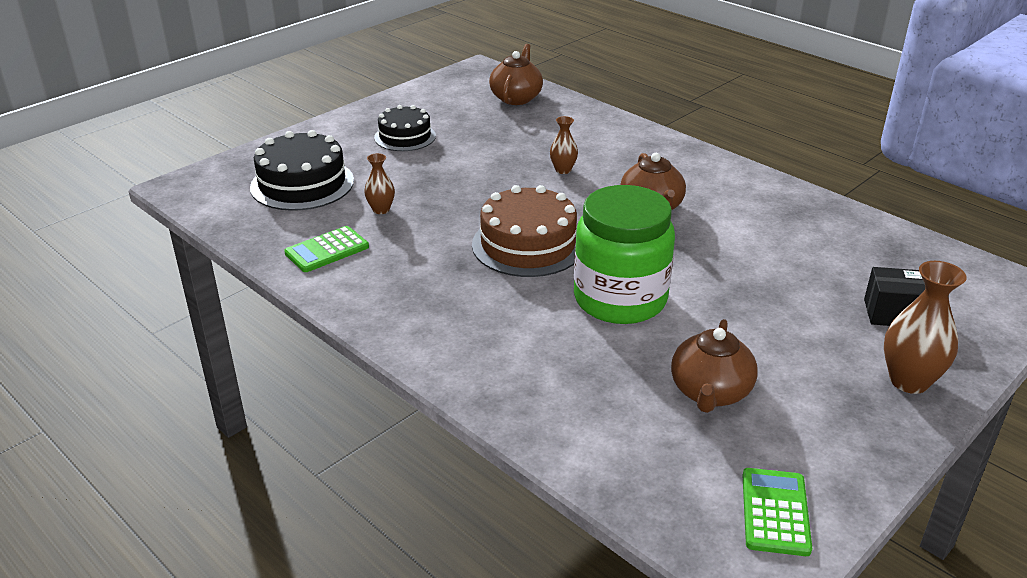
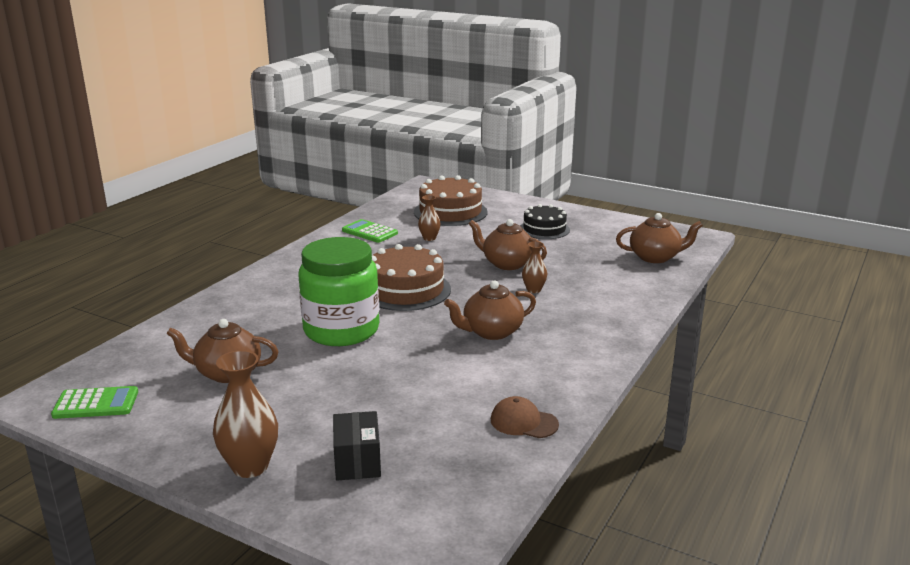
camera: 75 degrees right, 10 degrees down
black cake [250,130,354,211] -> brown cake [414,175,488,226]
none -> brown teapot [468,219,547,270]
none -> brown cap [491,396,559,438]

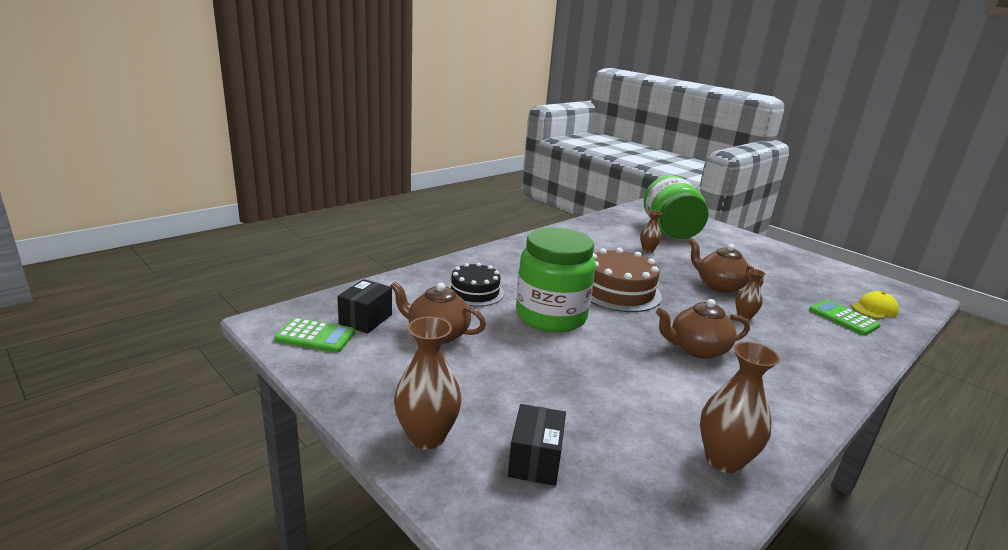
camera: 15 degrees right, 0 degrees up
green calculator [342,219,398,243] -> green calculator moved to [809,300,881,335]
brown cake [414,175,488,226] -> green jar [644,175,709,239]
brown cap [491,396,559,438] -> brown vase [700,342,780,473]
black cake [520,204,570,239] -> black cake moved to [448,263,504,306]
brown teapot [616,213,703,263] -> yellow cap [851,291,899,319]
none -> black box [337,279,392,333]

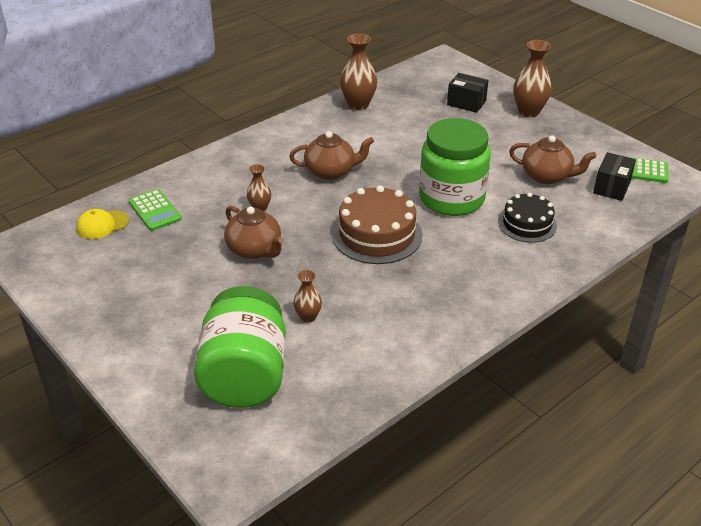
camera: 175 degrees left, 15 degrees up
black box [508,404,566,486] -> black box turned 75 degrees counterclockwise [447,73,488,113]

